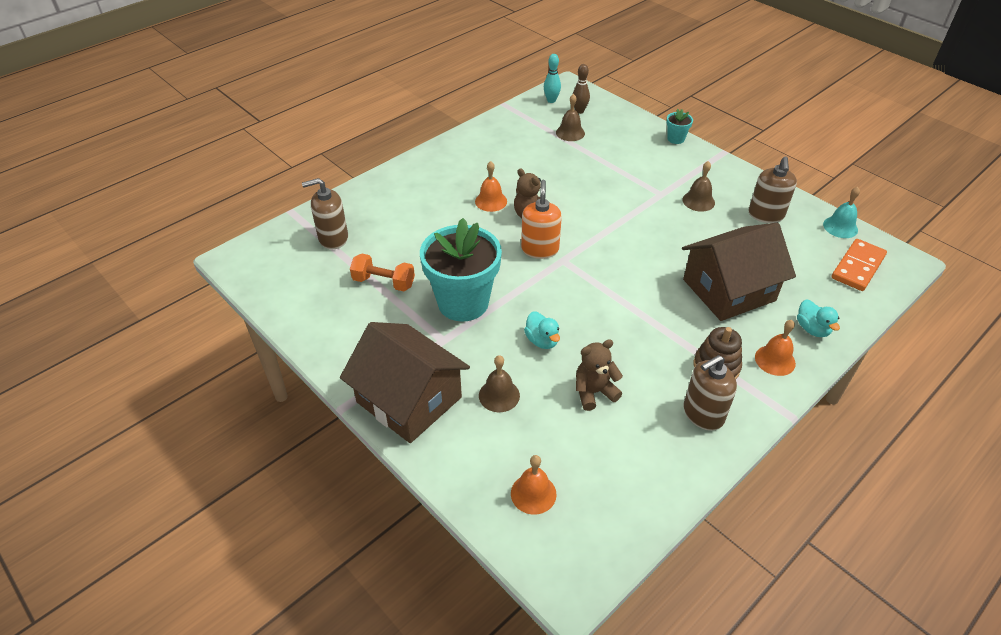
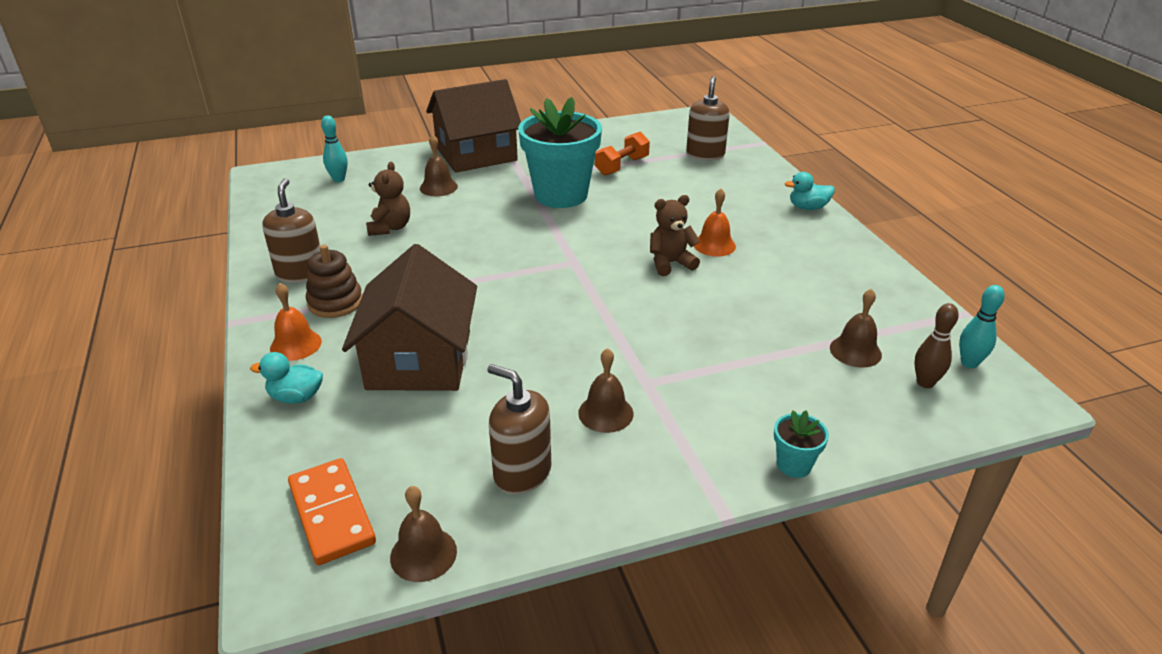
camera: 115 degrees right, 10 degrees down
orange bell [511,455,557,515] -> turquoise bowling pin [321,116,348,182]
orange soap dispenser [521,180,562,259] -> none
turquoise duck [524,312,560,349] -> turquoise duck moved to [785,172,835,210]
turquoise bell [823,187,860,238] -> brown bell [390,486,457,582]

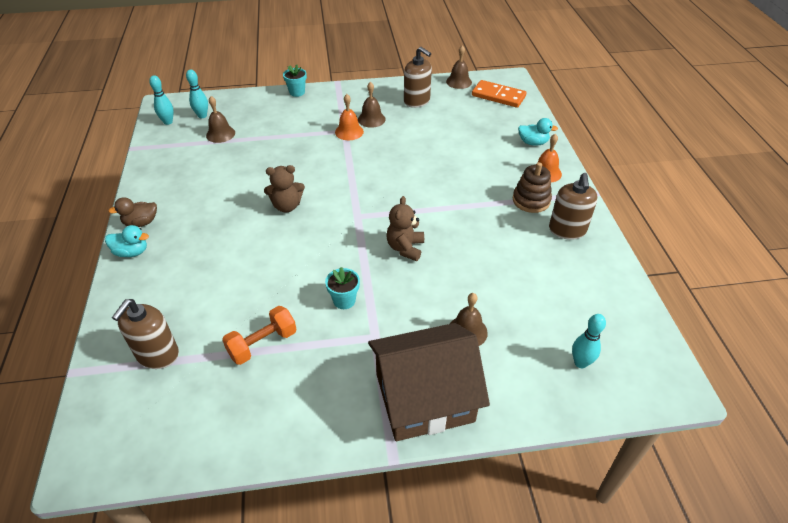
camera: 170 degrees left, 10 degrees up
orange domino [288,458,376,565] -> orange domino turned 45 degrees counterclockwise [472,80,527,108]
brown house [342,244,477,391] -> none
brown teddy bear [366,162,410,236] -> brown teddy bear moved to [386,196,424,261]
turquoise flower pot [518,97,602,208] -> turquoise flower pot [325,267,360,309], size x0.42
orange bell [694,189,736,257] -> orange bell moved to [335,94,364,140]
brown bowling pin [914,303,959,388] -> turquoise bowling pin [186,69,208,118]
none -> brown duck [108,197,157,227]

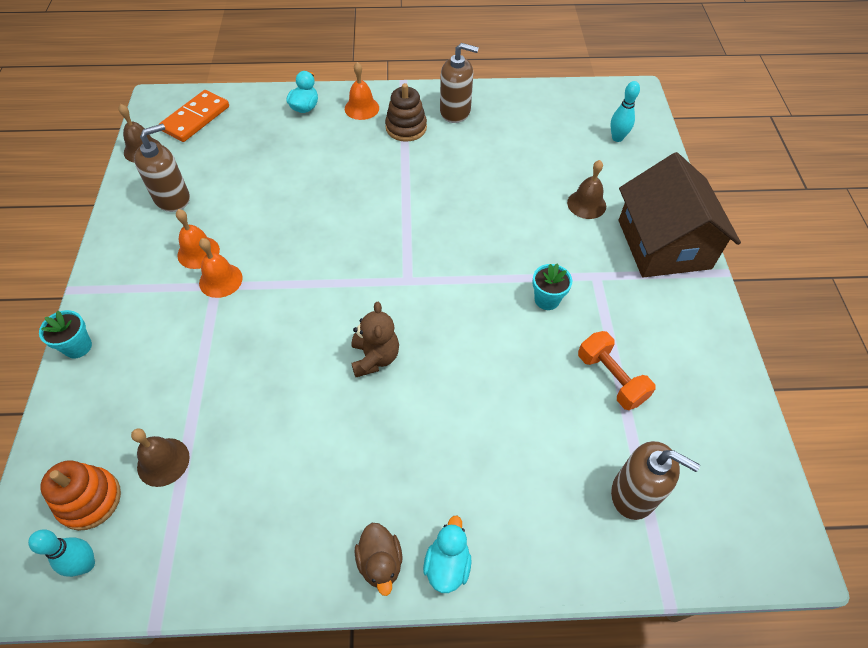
camera: 85 degrees left, 10 degrees up
turquoise bowling pin [186,69,208,118] -> orange stacking toy [40,460,121,531]
brown bell [358,82,386,128] -> orange bell [176,209,220,269]
brown teddy bear [386,196,424,261] -> none

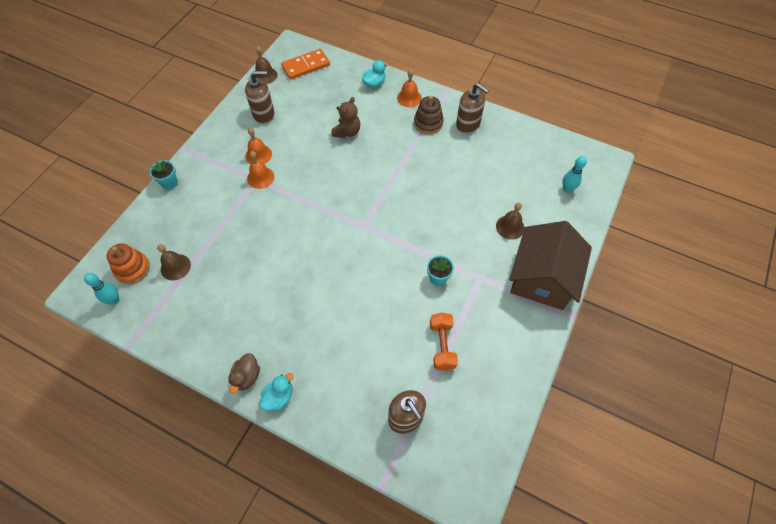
camera: 30 degrees right, 5 degrees up
brown teddy bear [351,302,399,377] -> brown teddy bear moved to [331,97,360,138]

